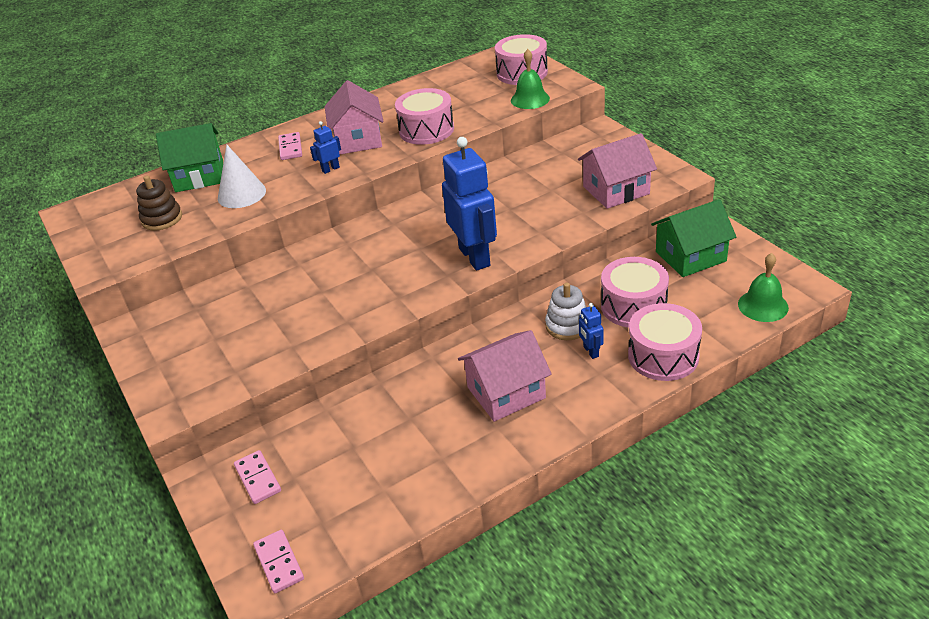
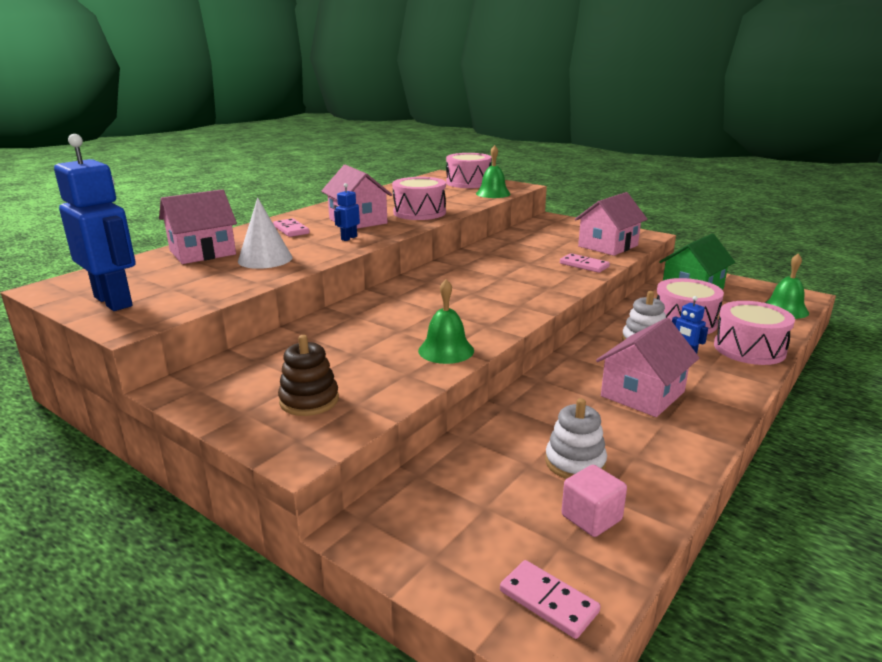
camera: 25 degrees left, 15 degrees down
brown stacking toy [136,176,182,231] -> brown stacking toy moved to [278,335,339,416]
green house [156,123,223,192] -> pink house [159,189,237,264]
pink domino [234,450,281,504] -> pink domino moved to [560,253,610,273]
blue robot [442,137,497,271] -> blue robot moved to [54,134,136,311]
none -> green bell [418,279,474,364]
none -> white stacking toy [545,398,607,479]
none -> pink cube [561,465,627,537]

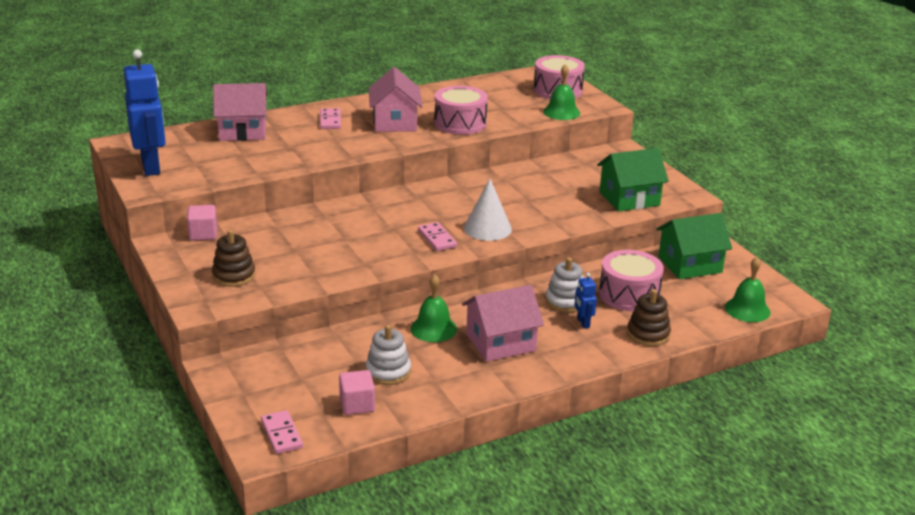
camera: 25 degrees right, 5 degrees up
white cone [238,198,293,269] -> white cone moved to [464,179,512,241]
blue robot [334,183,360,241] -> none
green bell [418,279,474,364] -> green bell moved to [411,274,457,342]
pink domino [560,253,610,273] -> pink domino moved to [418,222,457,251]
pink house [575,192,647,256] -> green house [597,148,669,212]
pink drum [714,301,795,365] -> brown stacking toy [627,289,671,346]
none -> pink cube [187,205,217,241]

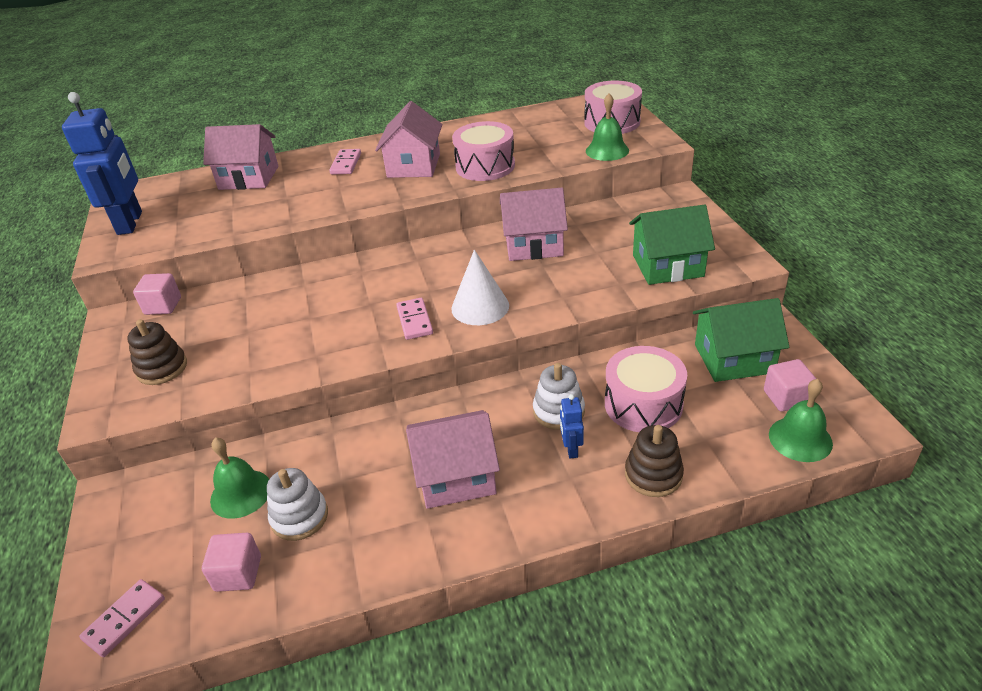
camera: 15 degrees right, 10 degrees up
pink domino [261,410,303,454] -> pink domino turned 45 degrees clockwise [79,579,165,657]
green bell [411,274,457,342] -> green bell moved to [210,438,269,519]
none -> pink house [500,188,568,261]
none -> pink cube [764,359,816,412]

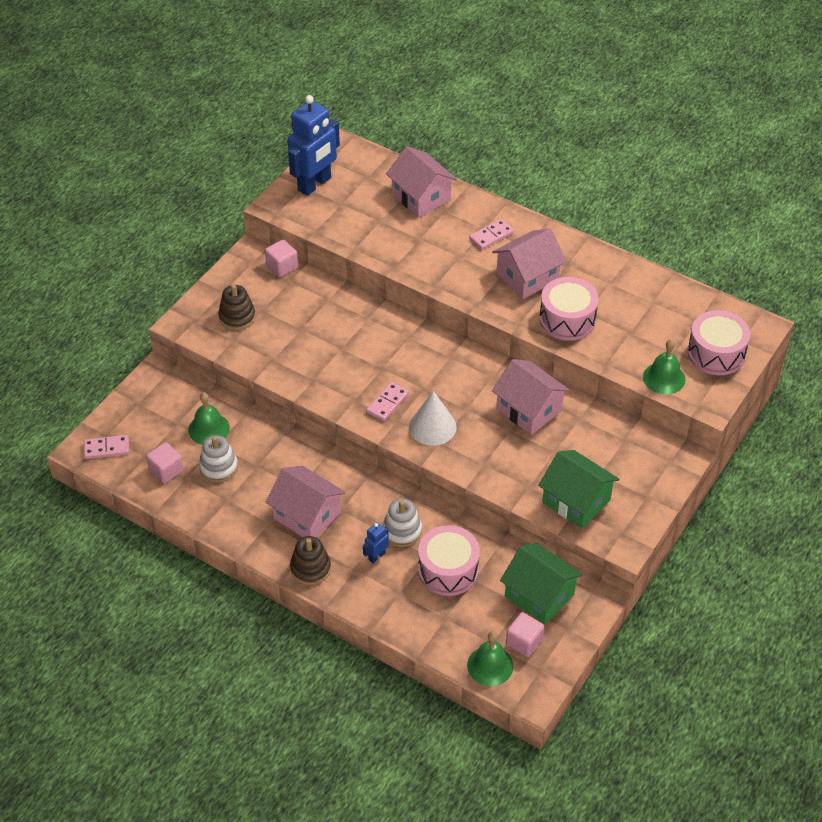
camera: 45 degrees right, 10 degrees up
brown stacking toy [625,425,684,497] -> brown stacking toy moved to [290,536,331,585]

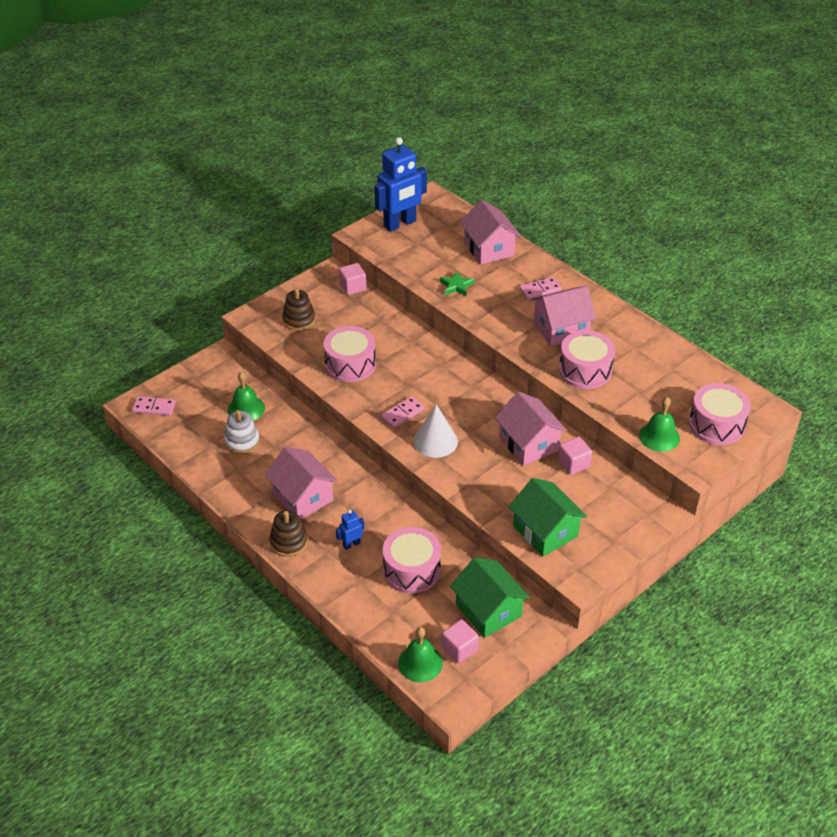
camera: 15 degrees right, 5 degrees down
pink cube [146,442,184,484] -> pink cube moved to [558,437,592,475]
white stacking toy [382,499,422,547] -> none
none -> pink drum [324,326,376,382]
none -> green star [440,271,474,296]

